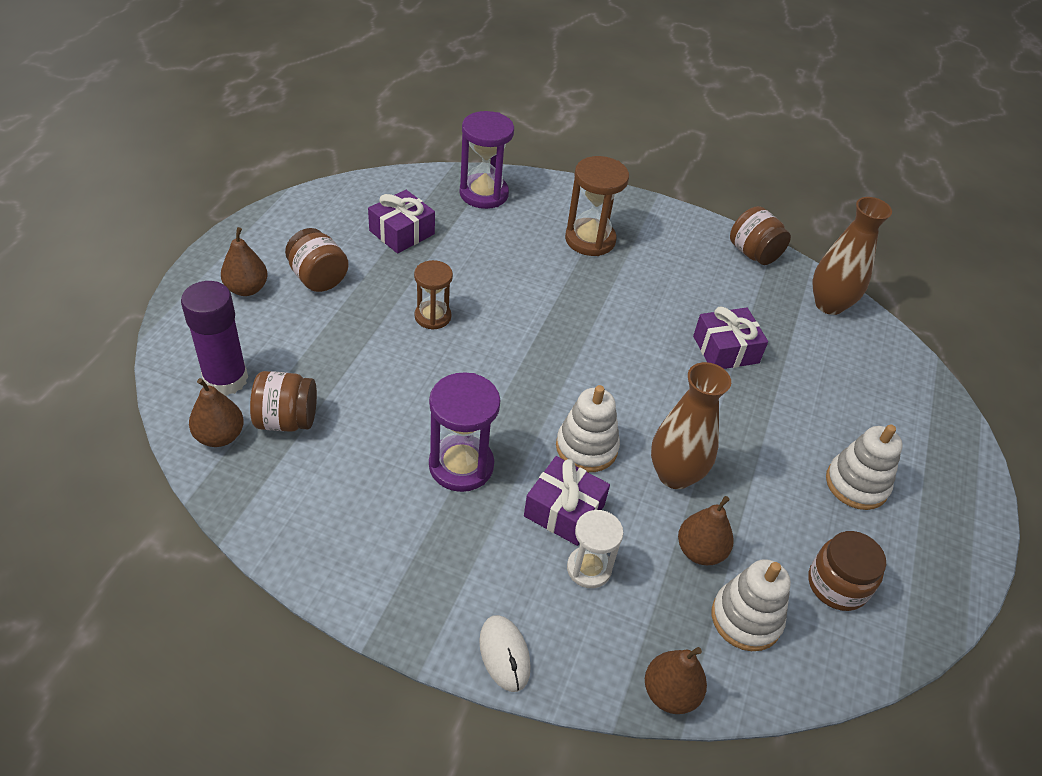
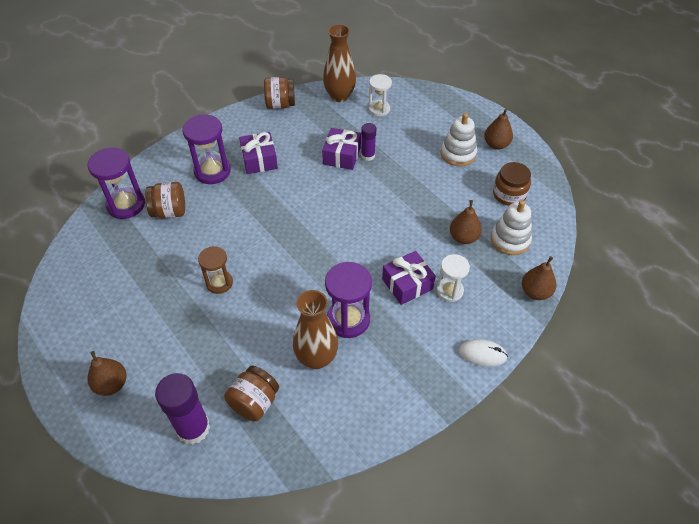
camera: 55 degrees left, 5 degrees up
brown pear [189,378,244,447] -> brown pear moved to [484,109,513,150]
brown jar [285,228,349,292] -> brown jar moved to [145,182,185,218]
purple gift [368,190,435,253] -> purple gift moved to [239,132,278,174]
white stacking toy [556,385,620,472] -> none
brown hourglass [565,156,629,256] -> purple hourglass [183,114,231,184]
brown vase [651,362,731,489] -> brown vase moved to [293,290,338,369]
none -> purple glue stick [361,123,376,161]
none -> white hourglass [369,74,392,117]

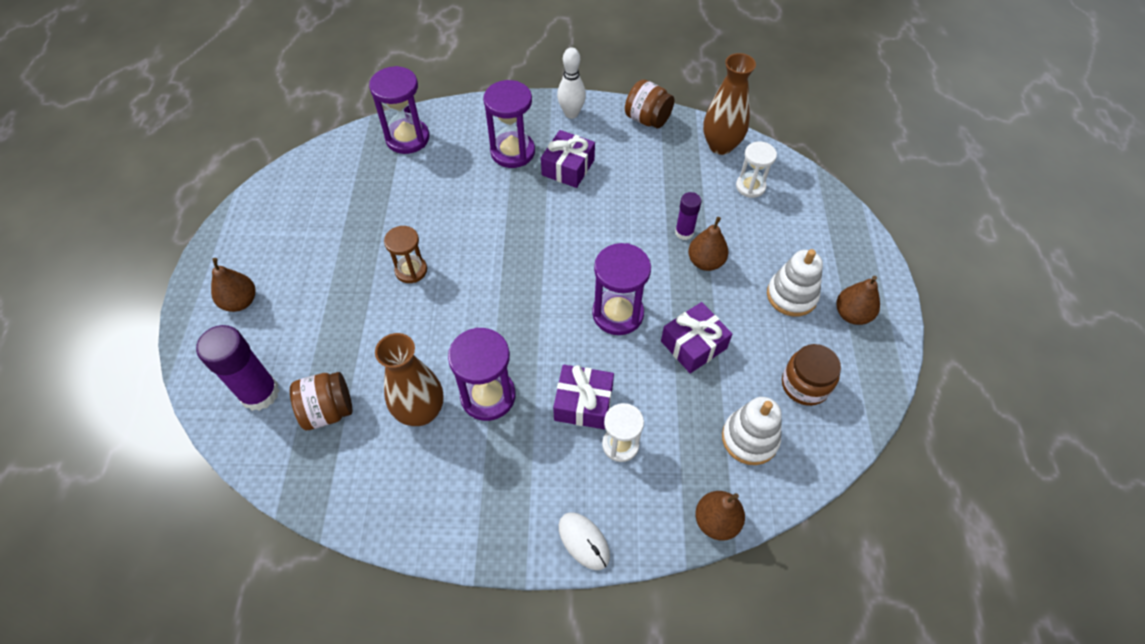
camera: 40 degrees right, 5 degrees up
brown jar [145,182,185,218] -> none
purple gift [322,128,361,170] -> purple gift moved to [661,302,732,374]
brown pear [450,200,482,244] -> brown pear moved to [688,217,728,271]
none -> white bowling pin [557,47,586,119]
none -> purple hourglass [592,243,651,335]

